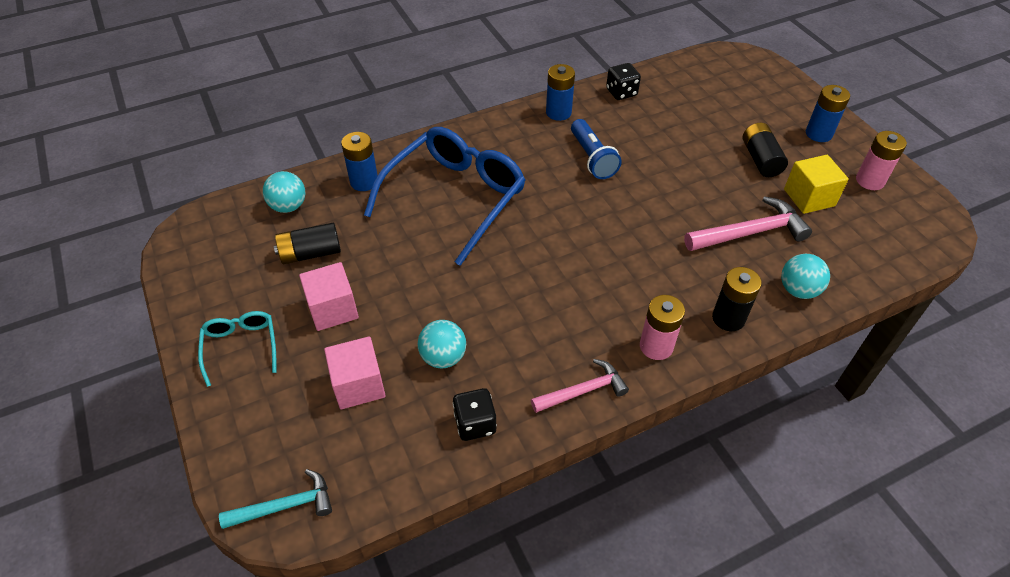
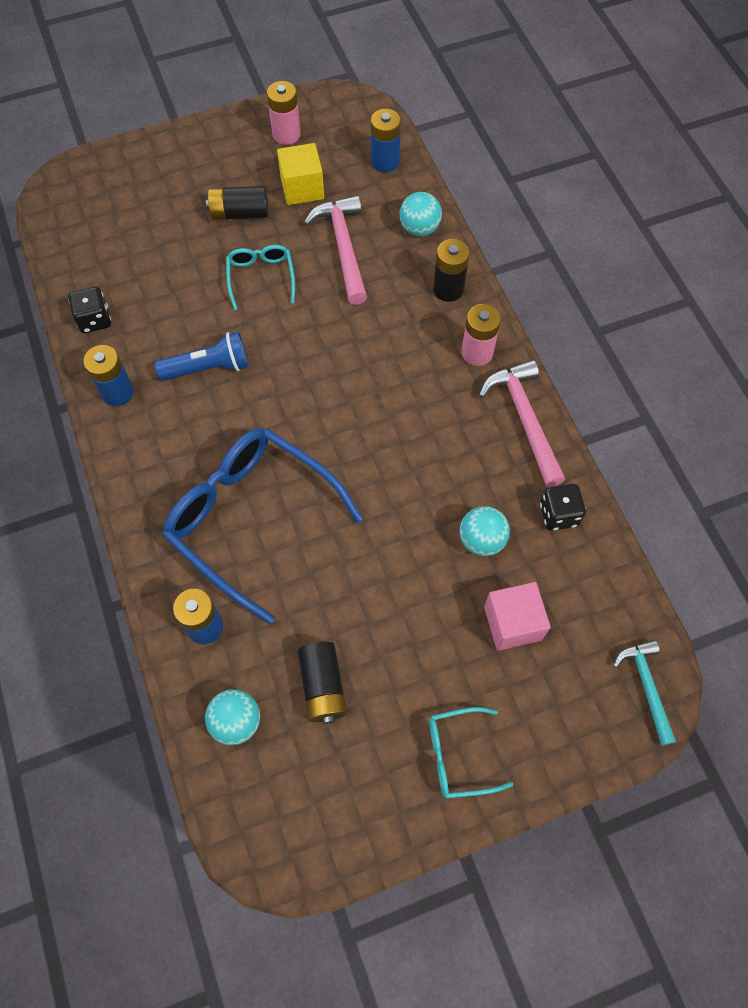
camera: 85 degrees left, 15 degrees up
pink cube [299,262,359,331] -> none
pink hammer [531,359,629,413] -> pink hammer [479,360,565,487], size x1.51
blue battery [806,85,850,142] -> blue battery moved to [371,109,401,173]
none -> turquoise glasses [226,245,295,310]

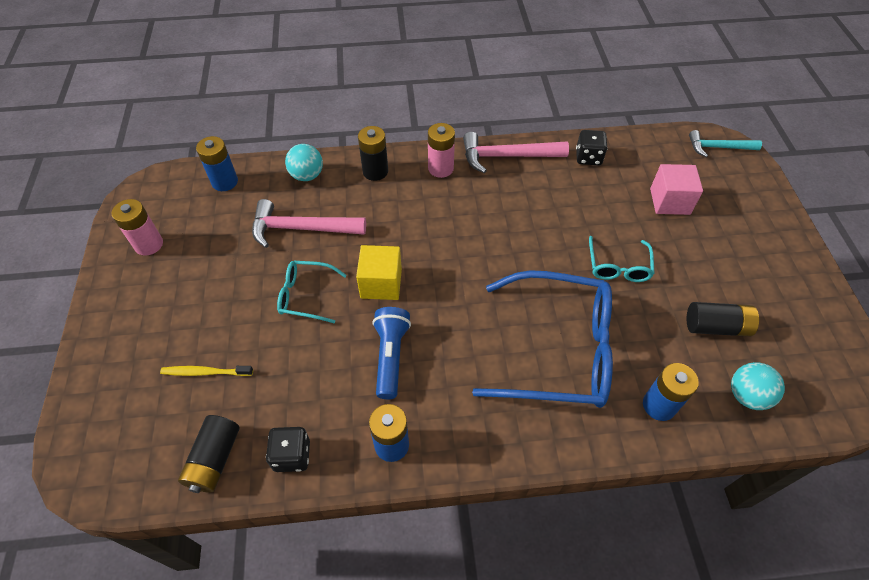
camera: 75 degrees left, 10 degrees down
blue glasses [163,428,363,624] -> blue glasses turned 135 degrees counterclockwise [472,270,613,408]
black battery [206,186,268,220] -> black battery moved to [178,415,240,493]
yellow cube [277,143,324,205] -> yellow cube moved to [356,245,402,300]
turquoise glasses [429,707,513,799] -> turquoise glasses moved to [589,236,655,282]
turquoise ball [459,506,510,556] -> none
none -> yellow toothbrush [160,366,253,376]

